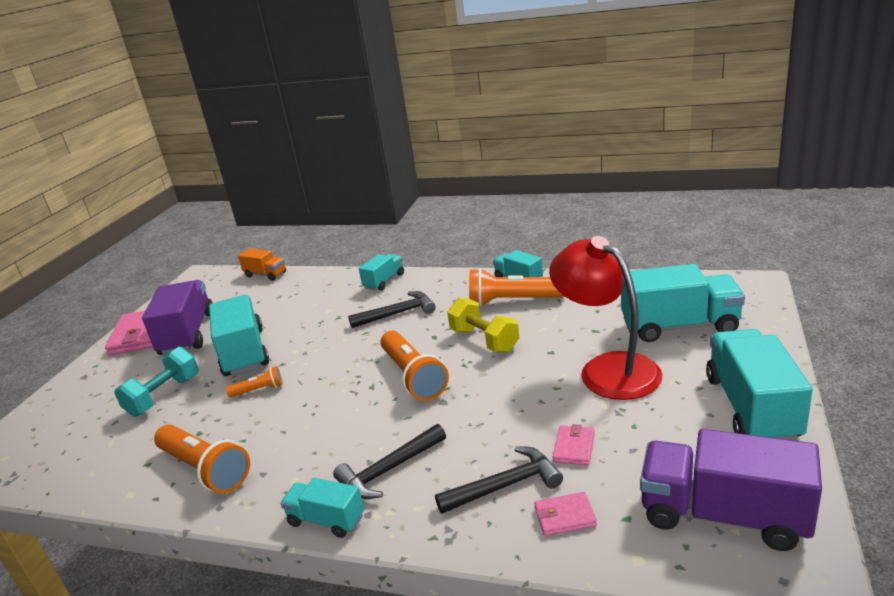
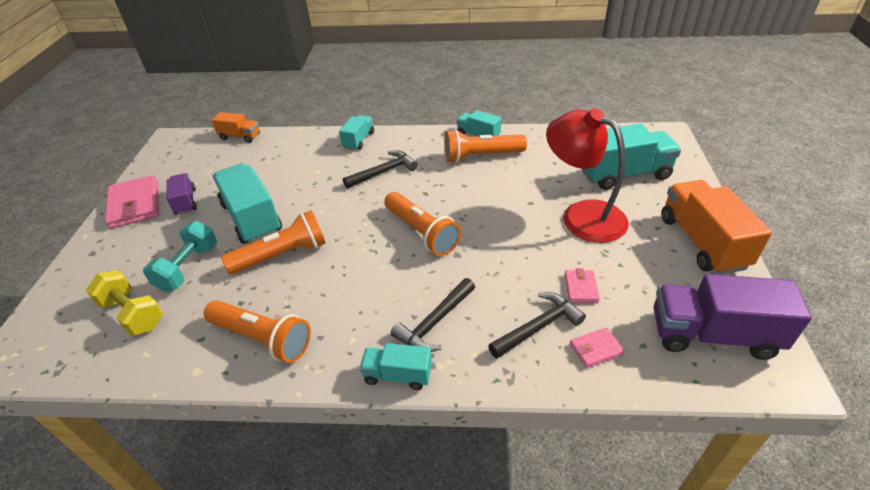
camera: 15 degrees left, 15 degrees up
purple truck [142,280,213,356] -> purple truck [166,173,197,215], size x0.54
orange flashlight [226,366,283,397] -> orange flashlight [221,210,326,274], size x1.99
yellow dumbbell [447,298,519,353] -> yellow dumbbell moved to [86,270,163,336]
turquoise truck [706,329,813,441] -> orange truck [661,180,772,275]

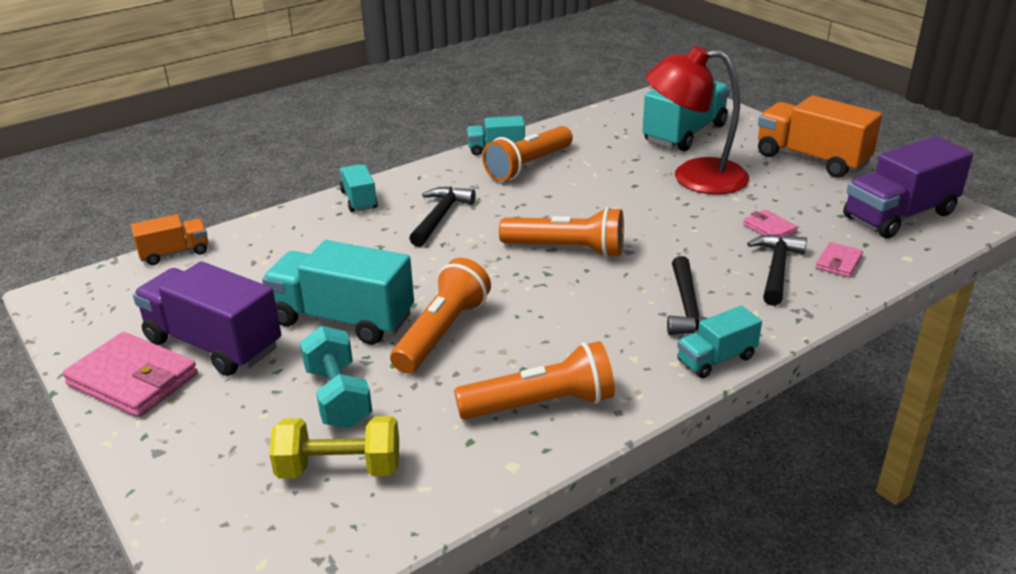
camera: 40 degrees left, 10 degrees down
purple truck [166,173,197,215] -> purple truck [133,261,281,376], size x1.85

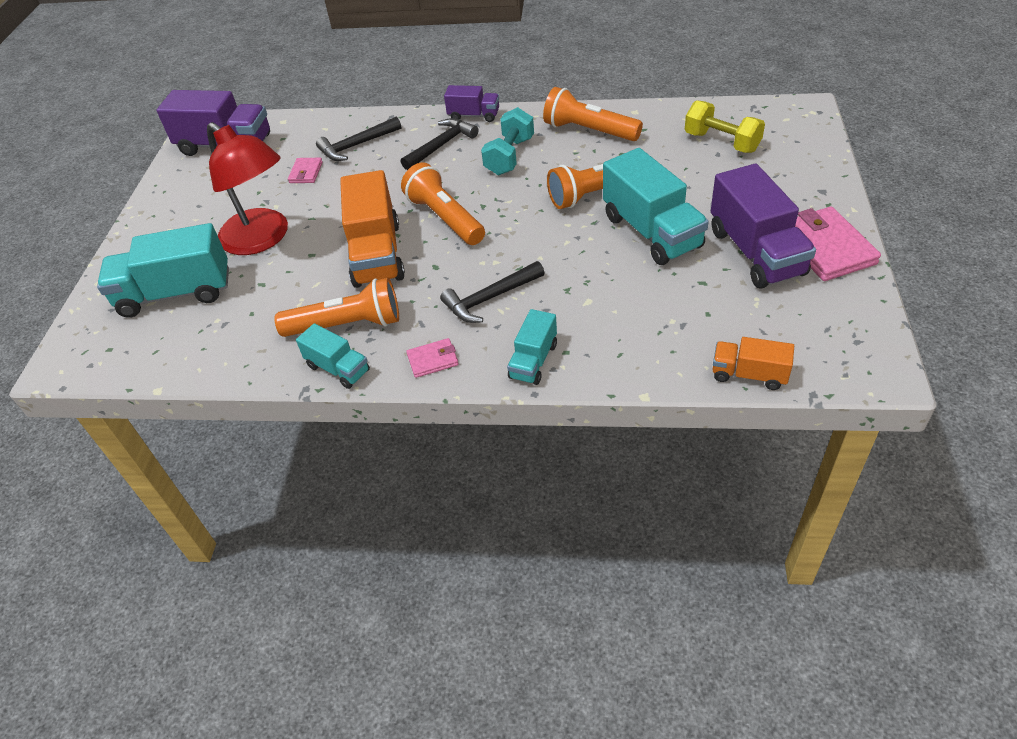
camera: 135 degrees left, 15 degrees up
turquoise dumbbell [300,326,372,428] -> turquoise dumbbell moved to [481,107,534,175]
turquoise truck [677,306,762,378] -> purple truck [444,85,499,122]
orange truck [758,95,882,178] -> orange truck moved to [340,170,405,288]
pink wallet [816,242,863,277] -> pink wallet moved to [406,338,459,378]

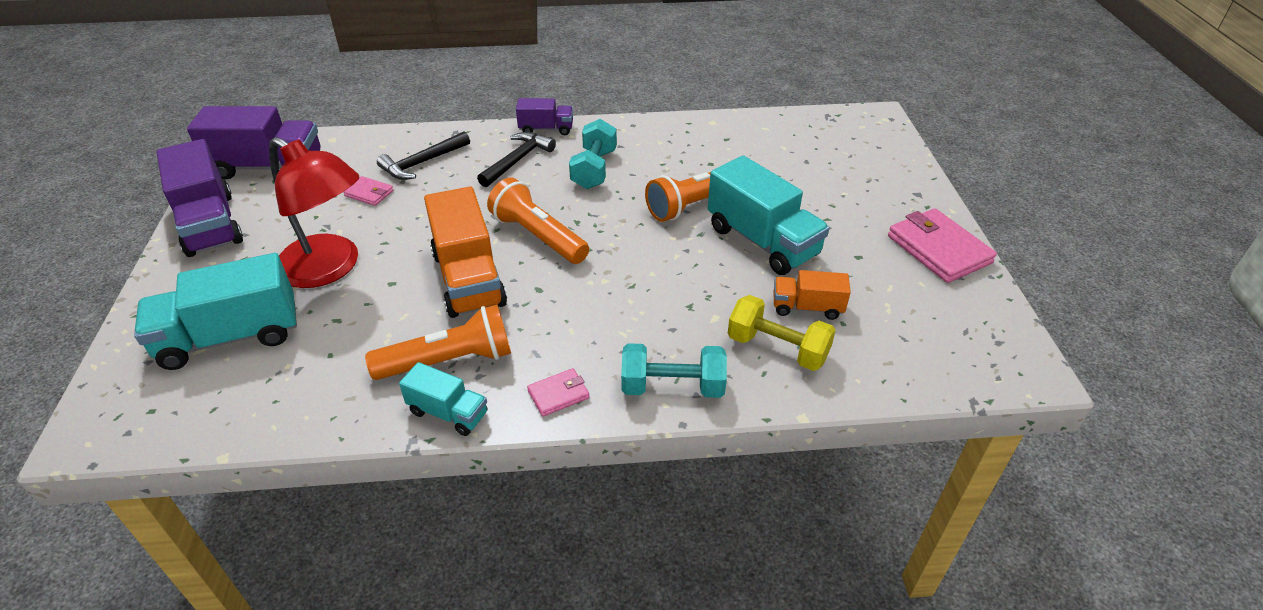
camera: 15 degrees left, 5 degrees down
pink wallet [288,158,323,183] -> pink wallet turned 60 degrees counterclockwise [343,176,393,206]
black hammer [440,261,545,323] -> none
turquoise truck [507,309,557,385] -> turquoise dumbbell [621,343,727,398]
orange flashlight [543,87,643,141] -> none
yellow dumbbell [685,100,765,153] -> yellow dumbbell moved to [728,295,836,371]
purple truck [711,164,816,289] -> purple truck moved to [156,139,243,257]
orange truck [712,337,794,390] -> orange truck moved to [773,270,851,320]

